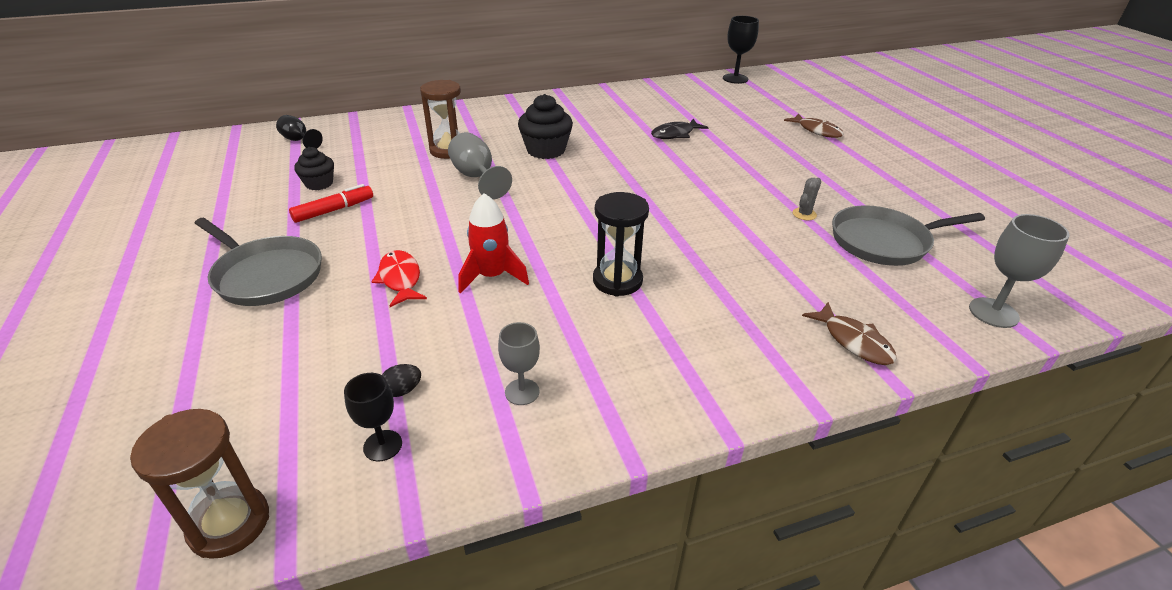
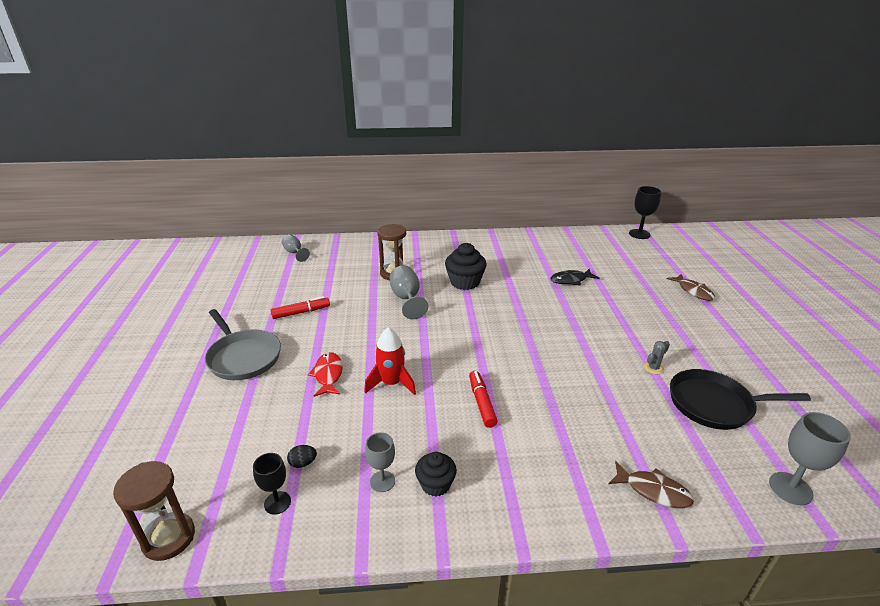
camera: 15 degrees right, 5 degrees down
black goblet [276,115,323,148] -> grey goblet [282,234,310,262]
black cupcake [294,147,334,190] -> black cupcake moved to [415,452,457,497]
black hourglass [593,192,649,296] -> red marker [469,371,498,428]
brown fish [802,302,897,365] -> brown fish turned 45 degrees counterclockwise [608,461,694,508]
grey pan [832,205,985,266] -> black pan [670,369,811,430]

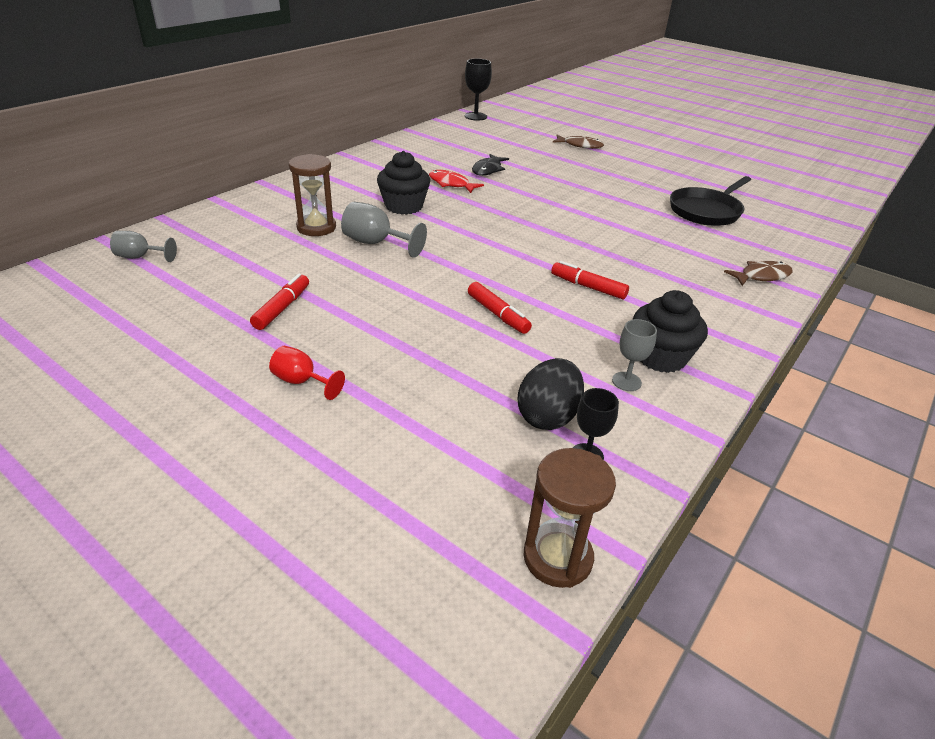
camera: 50 degrees left, 5 degrees up
grey pan [205,309,281,380] -> red goblet [269,346,345,400]
black egg [287,445,317,468] -> black egg [518,358,584,430], size x2.20
red fish [308,352,343,397] -> red fish moved to [429,170,484,193]
red rocket [364,327,416,395] -> red marker [468,282,532,334]
black cupcake [415,452,457,497] -> black cupcake [633,290,708,373], size x1.59
grey cactus [644,341,670,374] -> none
grey goblet [769,412,851,505] -> none

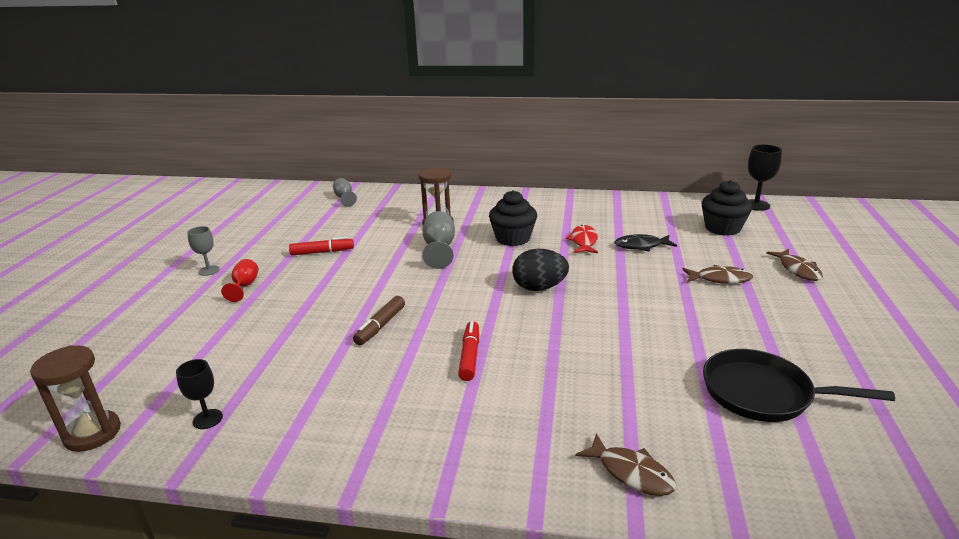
camera: 65 degrees right, 10 degrees down
red marker [468,282,532,334] -> brown marker [353,296,405,345]
black egg [518,358,584,430] -> black egg moved to [512,249,569,291]
grey goblet [612,319,657,391] -> grey goblet moved to [187,226,220,276]
black cupcake [633,290,708,373] -> black cupcake moved to [701,180,752,236]
none -> brown fish [682,265,753,284]

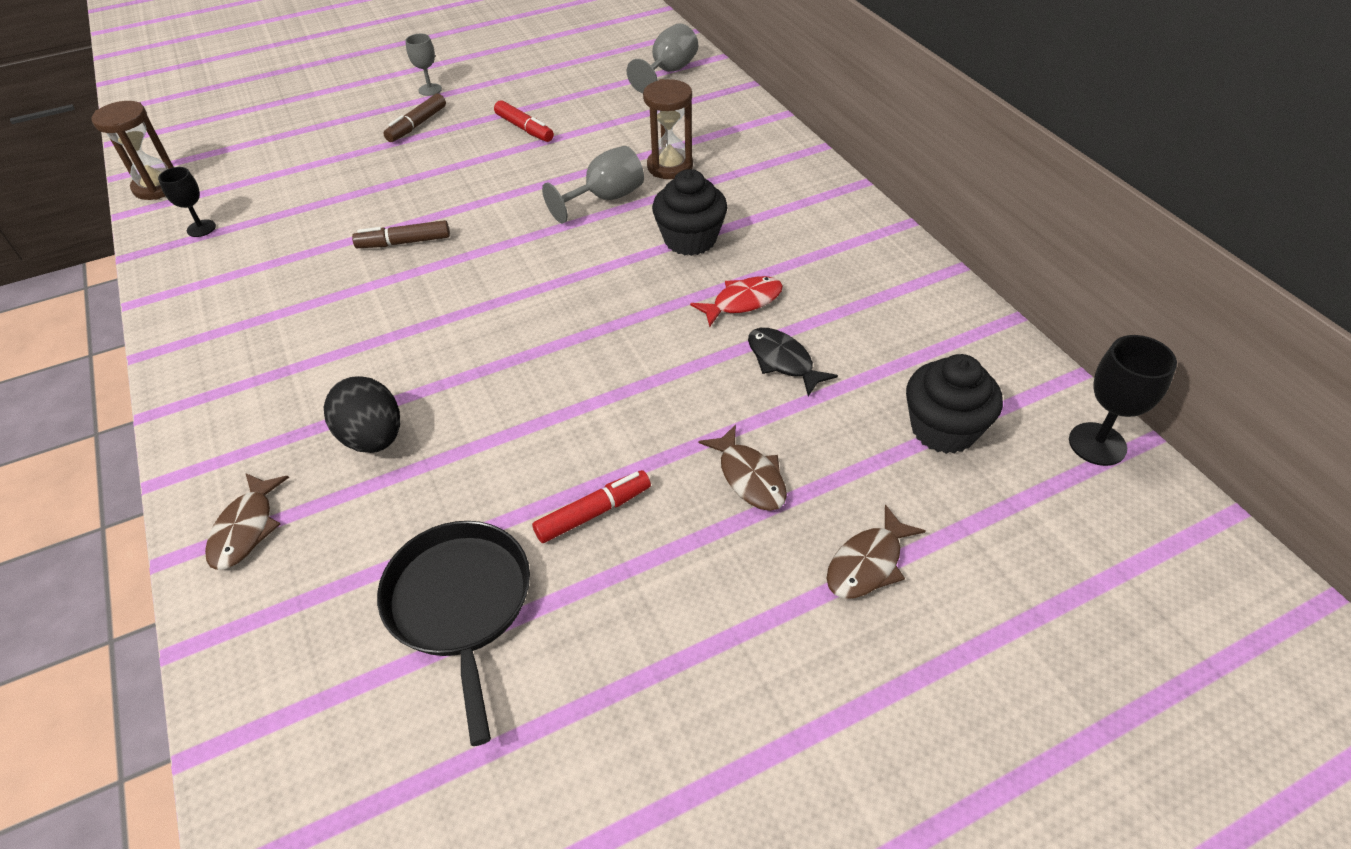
camera: 55 degrees right, 20 degrees up
red goblet [221,259,259,302] -> brown marker [383,93,446,142]
grey goblet [333,178,357,207] -> grey goblet [627,23,698,93], size x1.52
red marker [458,321,479,381] -> red marker moved to [532,470,651,543]
black egg [512,249,569,291] -> black egg moved to [324,376,400,453]

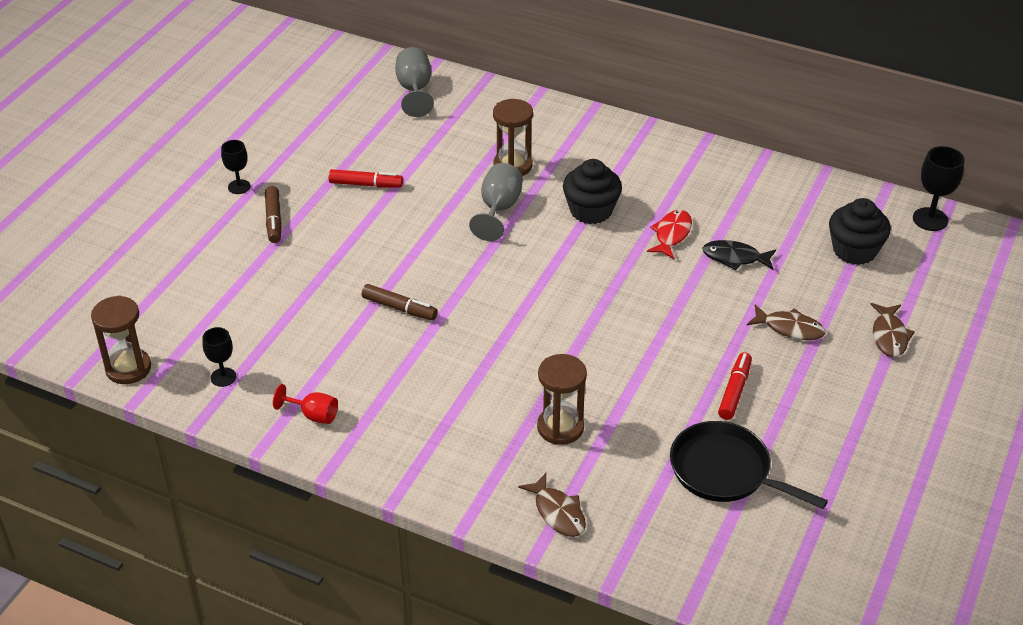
camera: 40 degrees left, 5 degrees down
black egg [324,376,400,453] -> brown hourglass [537,354,587,445]
brown marker [352,220,450,248] -> brown marker turned 105 degrees counterclockwise [362,284,438,320]
grey goblet [405,34,442,96] -> black goblet [221,140,251,194]
none -> red goblet [273,384,338,424]

